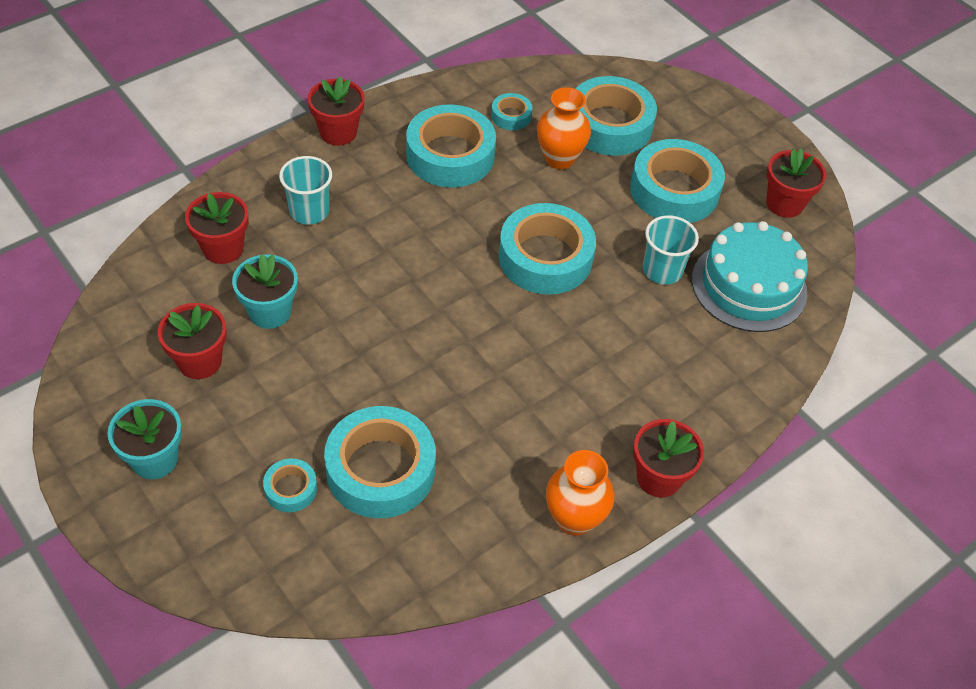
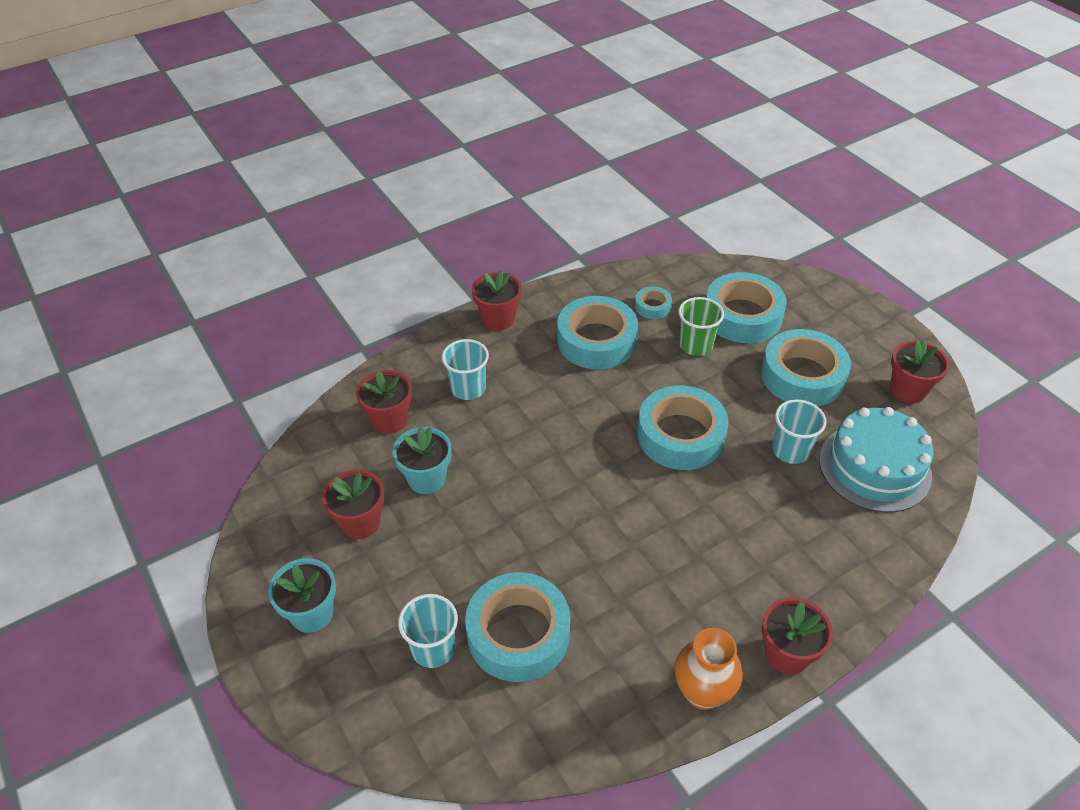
camera: 10 degrees right, 5 degrees down
turquoise tape [263,459,317,512] -> turquoise cup [398,594,458,668]
orange vase [537,87,591,169] -> green cup [678,297,724,356]

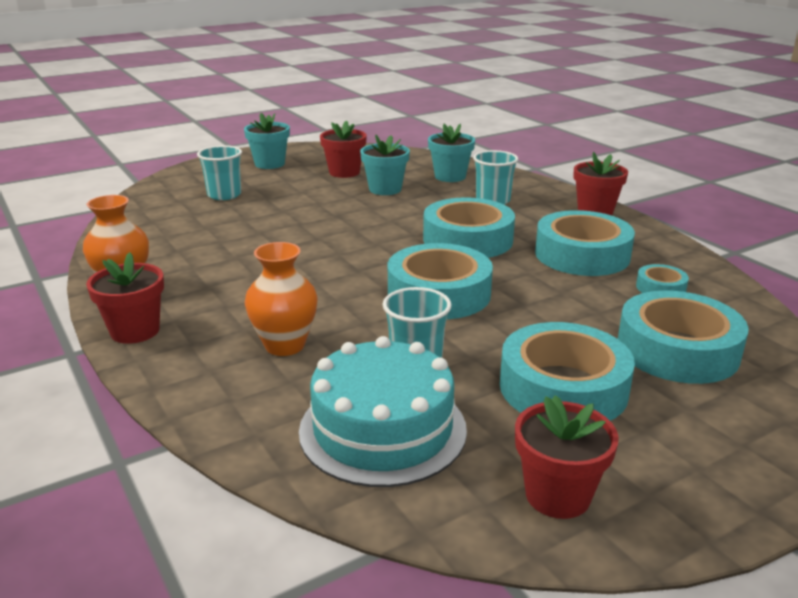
camera: 90 degrees right, 20 degrees down
red flower pot [356,370,412,434] -> turquoise flower pot [428,124,475,182]
turquoise tape [465,572,570,682] -> turquoise tape moved to [423,197,515,258]
green cup [678,297,724,356] -> none
none -> orange vase [245,242,318,356]

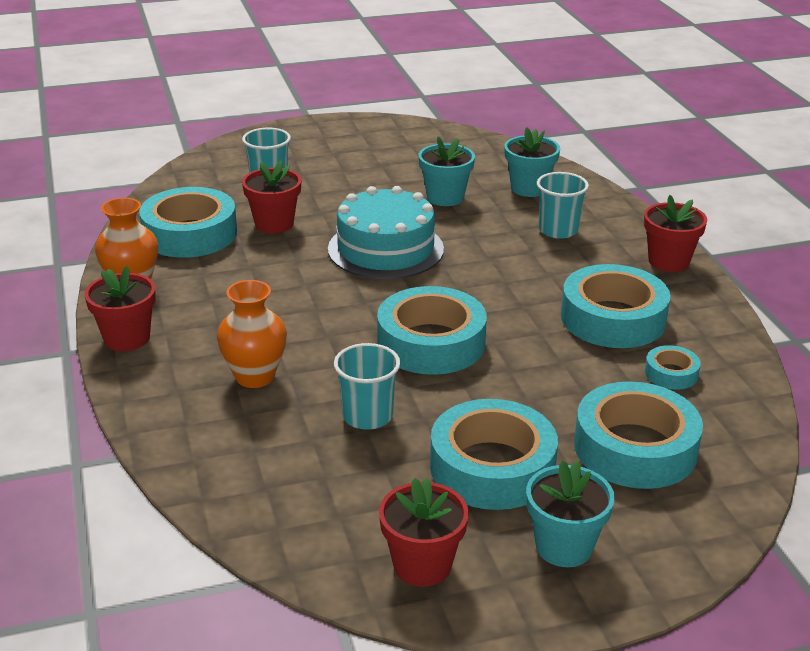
camera: 15 degrees right, 5 degrees up
turquoise flower pot [244,113,290,169] -> turquoise flower pot moved to [526,460,615,567]
turquoise cake [299,336,467,487] -> turquoise cake moved to [328,186,444,279]
red flower pot [320,121,367,178] -> red flower pot moved to [242,161,301,233]
turquoise tape [423,197,515,258] -> turquoise tape moved to [139,187,237,258]

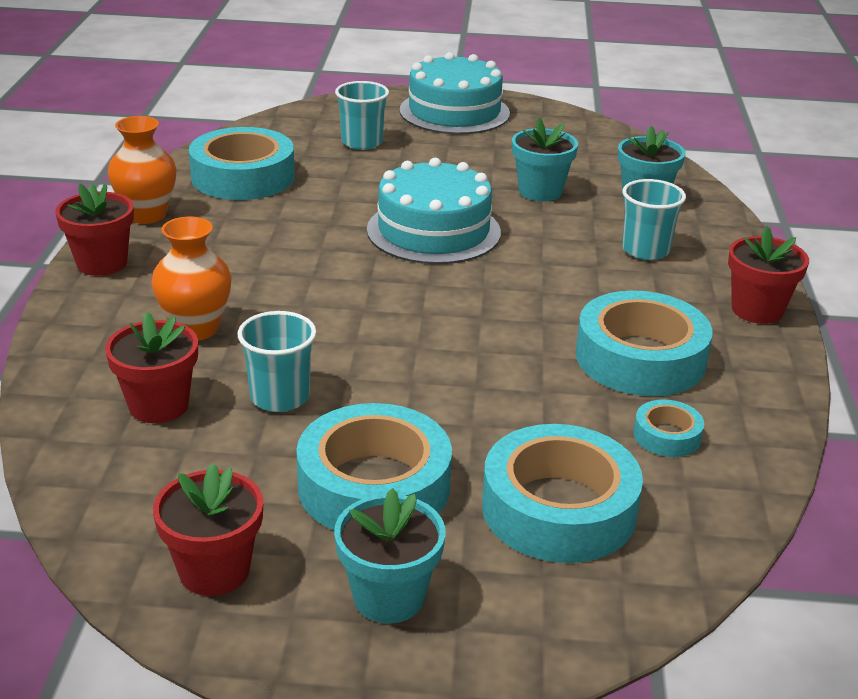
camera: 20 degrees right, 0 degrees up
red flower pot [242,161,301,233] -> red flower pot moved to [105,312,198,423]
turquoise tape [377,286,487,375] -> none
none -> turquoise cake [399,52,510,134]

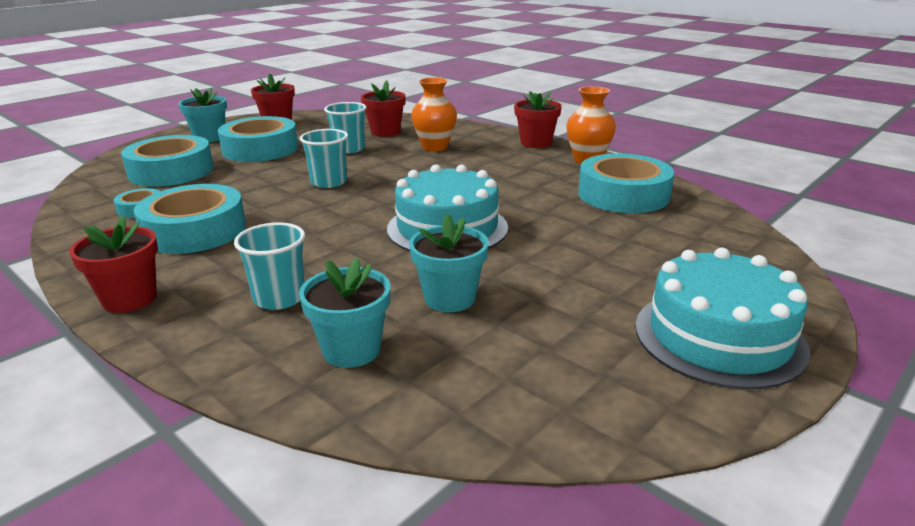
camera: 130 degrees right, 5 degrees down
turquoise cup [335,81,389,150] -> turquoise cup moved to [300,129,348,188]

